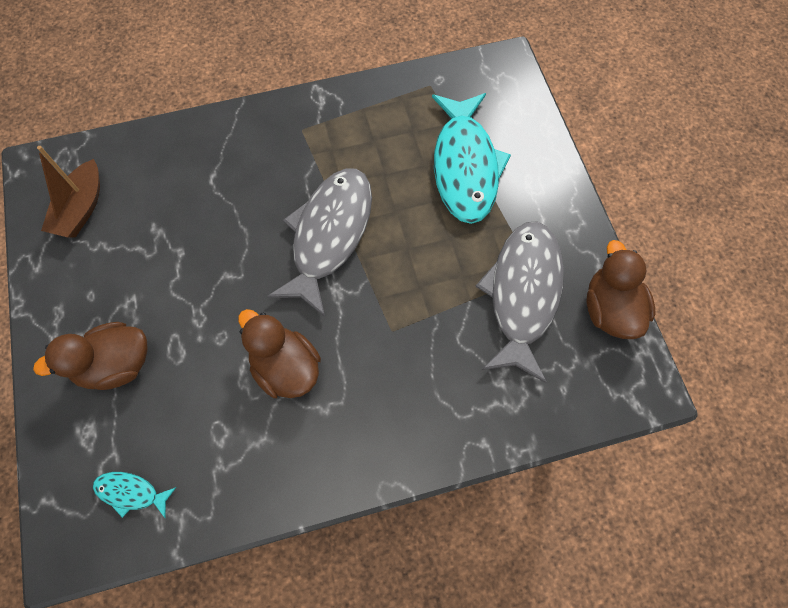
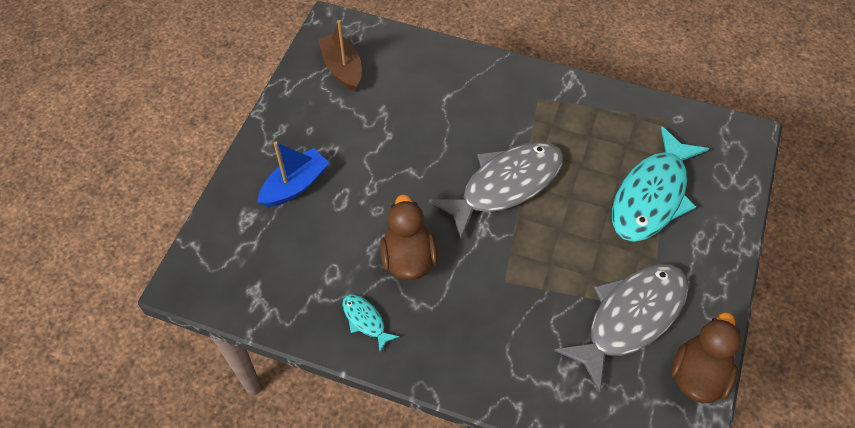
camera: 35 degrees right, 10 degrees down
brown duck [33,322,148,390] -> blue boat [258,142,329,207]
brown boat [37,146,100,237] -> brown boat turned 105 degrees clockwise [318,20,362,91]
turquoise fish [93,472,176,518] -> turquoise fish moved to [342,294,399,352]

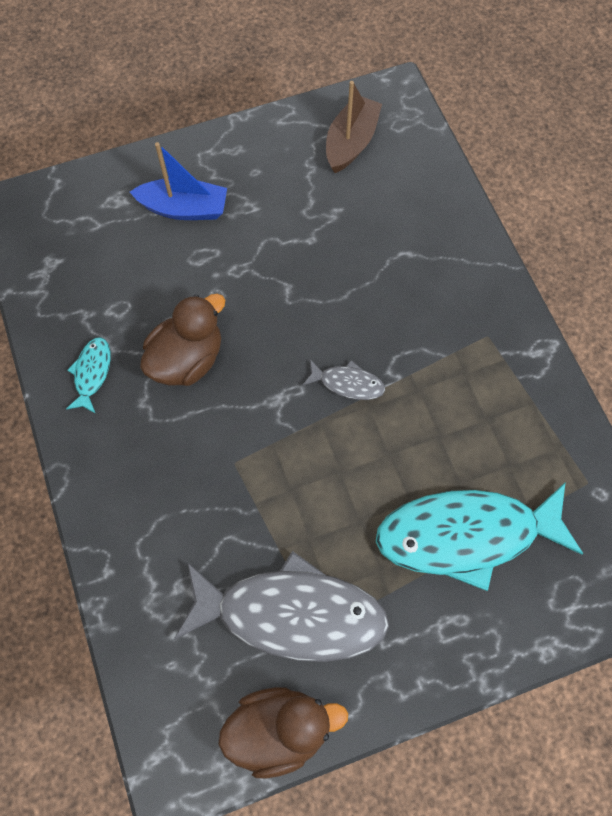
camera: 50 degrees right, 10 degrees up
grey fish [429,141,564,239] -> grey fish [302,360,385,400], size x0.44

